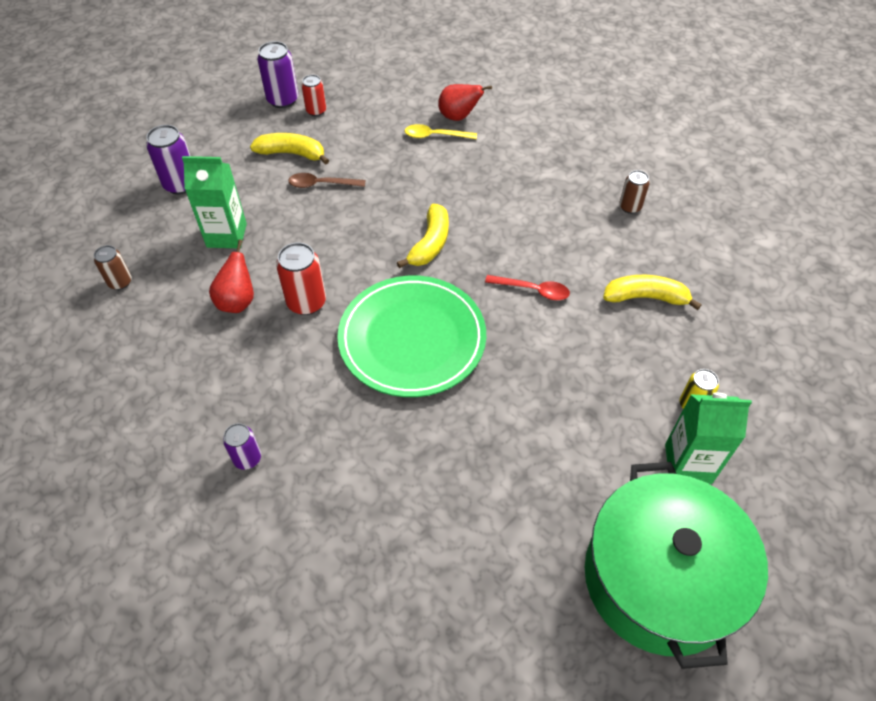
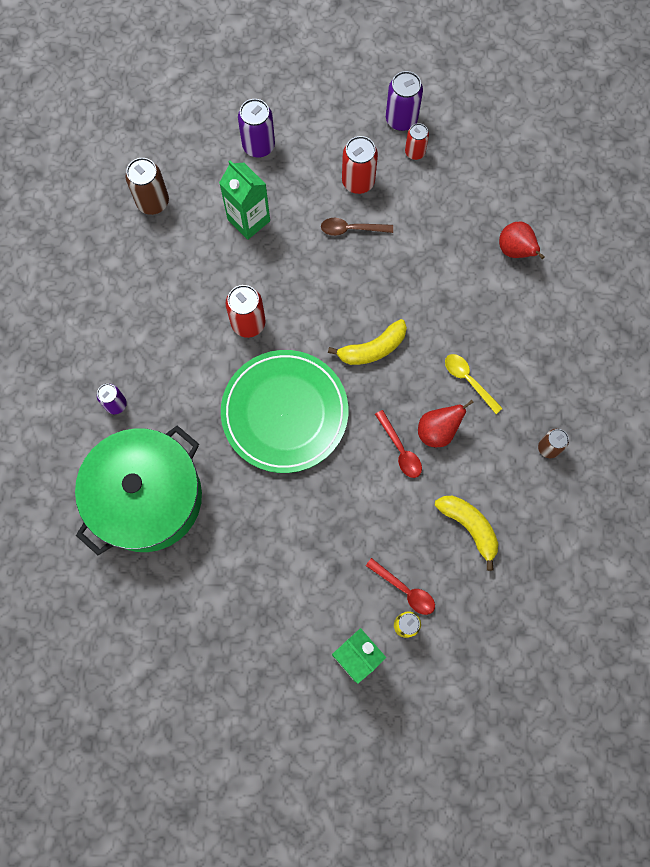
camera: 45 degrees right, 20 degrees up
brown can [94,245,132,290] -> brown can [125,158,169,215], size x1.58
red pear [209,239,254,313] -> red pear moved to [418,400,474,447]
yellow banana [250,133,329,165] -> red can [342,136,378,194]
brown spoon [288,173,365,188] -> brown spoon turned 45 degrees counterclockwise [321,218,393,236]
yellow spoon [405,124,477,139] -> yellow spoon moved to [445,354,503,414]
green pot [585,462,768,669] -> green pot moved to [75,426,202,555]
none -> red spoon [366,558,435,615]

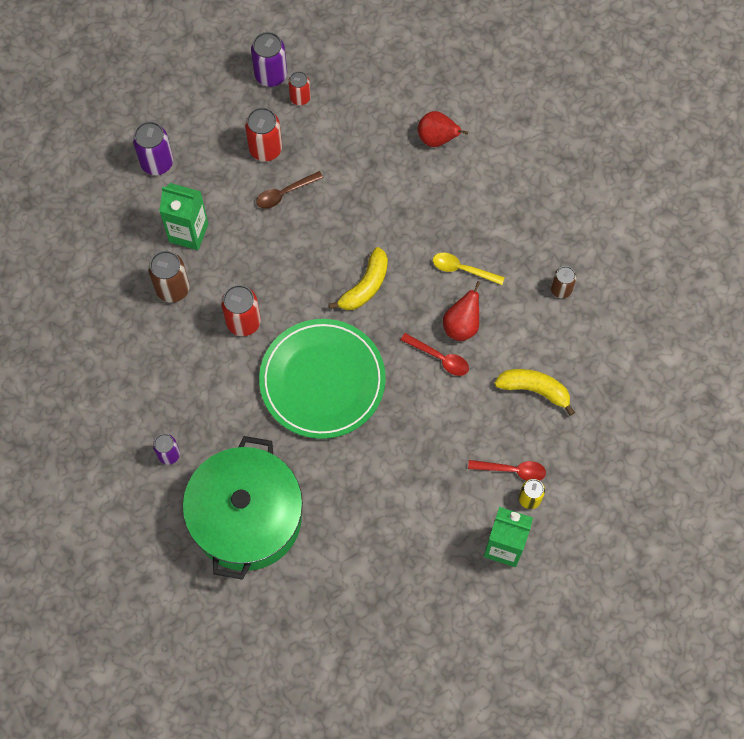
camera: 30 degrees left, 5 degrees down
brown can [125,158,169,215] -> brown can moved to [148,251,190,303]

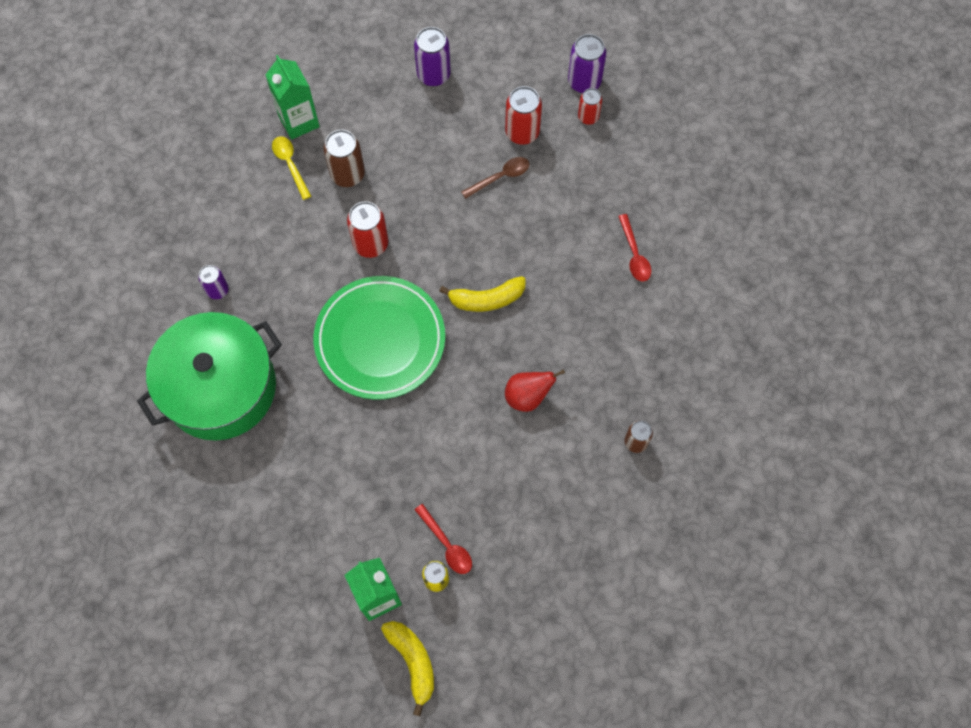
camera: 45 degrees right, 0 degrees up
green carton [159,183,208,250] -> green carton moved to [265,55,320,140]
brown spoon [256,171,323,209] -> brown spoon turned 135 degrees clockwise [461,157,529,199]
red spoon [401,333,469,376] -> red spoon moved to [618,214,651,281]
red pear [418,111,468,147] -> none
yellow spoon [433,253,505,285] -> yellow spoon moved to [272,136,311,200]
yellow banana [494,369,575,416] -> yellow banana moved to [381,621,434,716]

